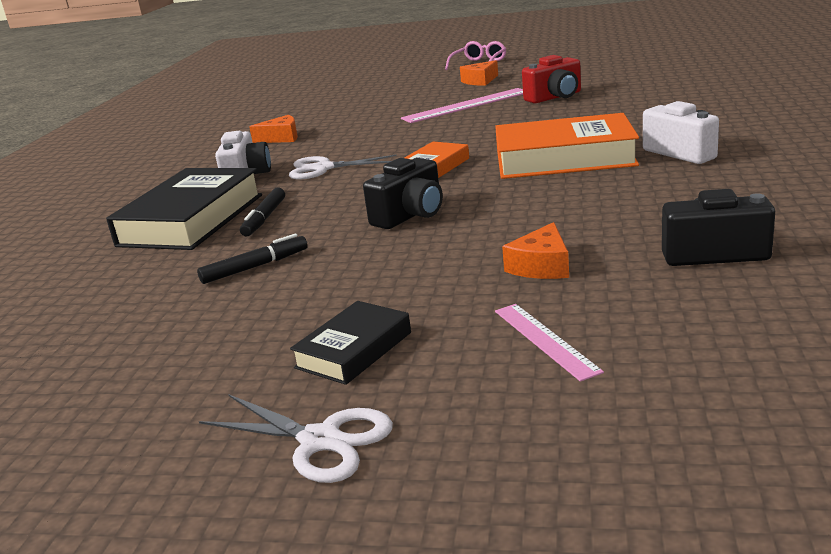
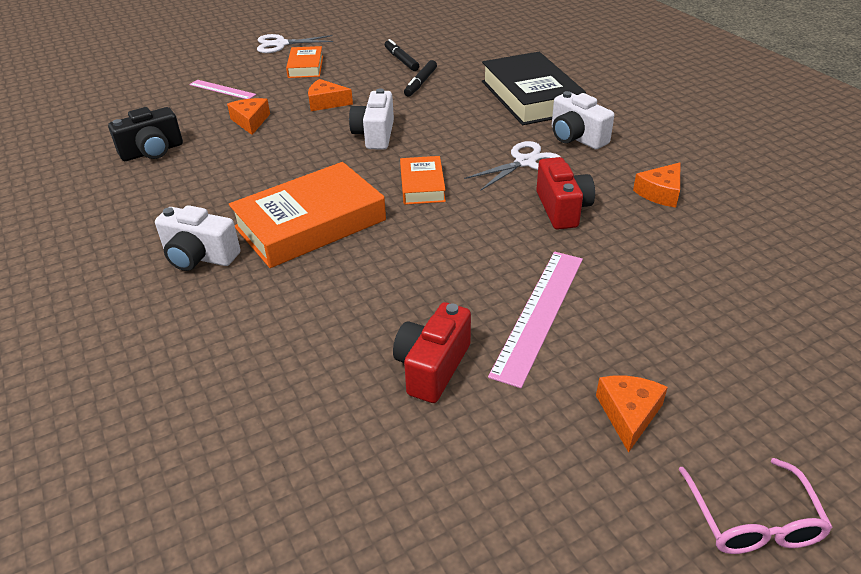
camera: 140 degrees right, 15 degrees up
black marker [240,187,285,237] -> black marker moved to [385,39,419,71]
black book [290,301,411,385] -> orange book [286,46,323,78]
black camera [363,158,443,229] -> white camera [349,88,394,149]
none -> orange cheese [308,79,353,111]
none -> red camera [536,157,595,230]

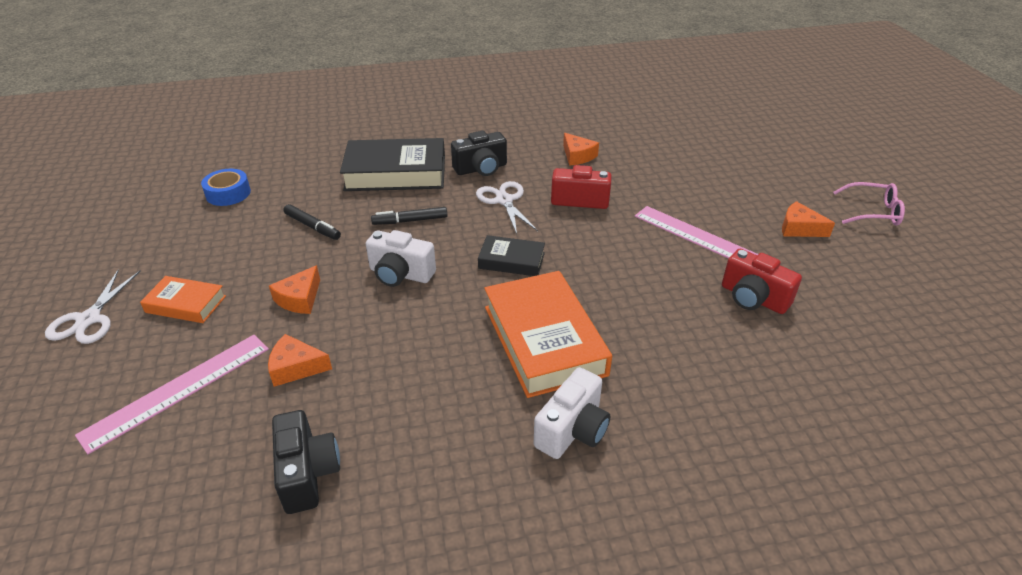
camera: 75 degrees left, 0 degrees up
pink ruler [189,80,256,99] -> pink ruler [75,335,269,454], size x1.69
black marker [385,39,419,71] -> black marker moved to [371,207,447,225]
orange book [400,156,446,205] -> black book [478,235,545,276]
white camera [552,91,614,149] -> black camera [451,131,507,176]
none -> blue tape [201,169,251,206]

